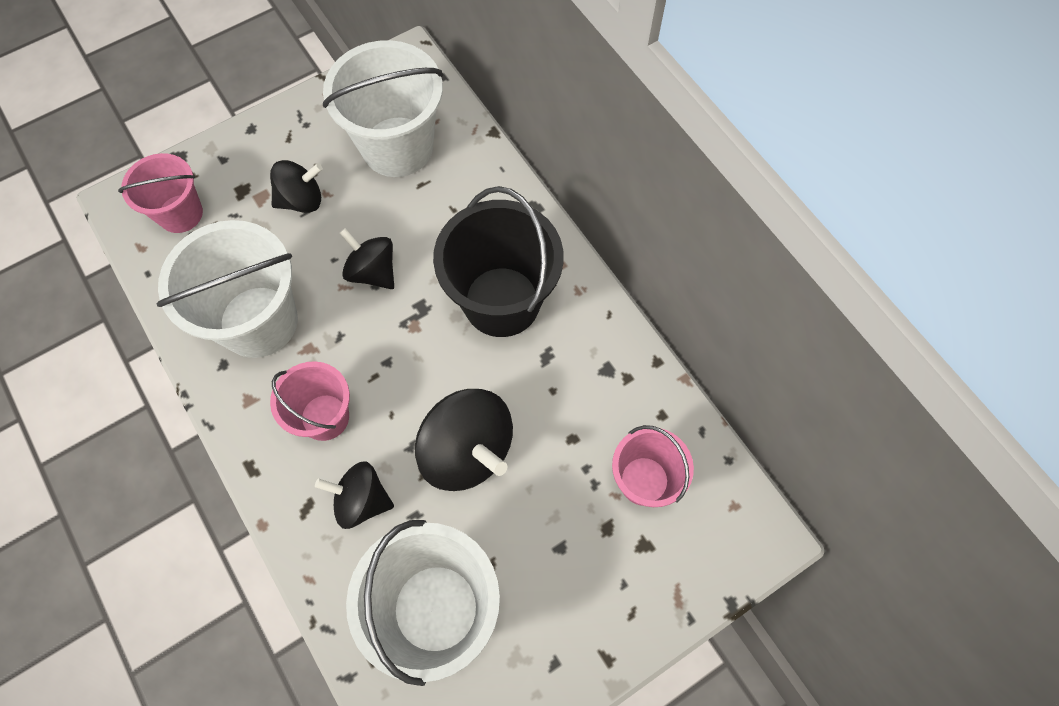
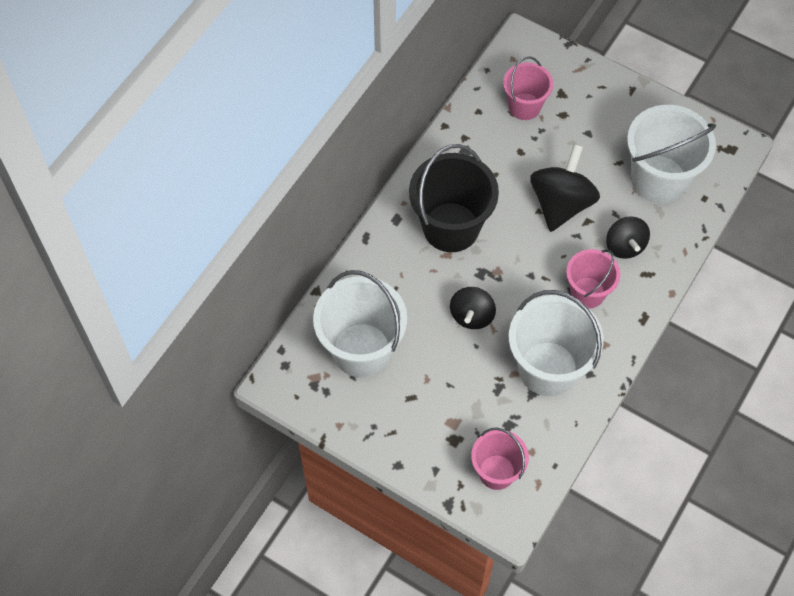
camera: 115 degrees left, 5 degrees down
black spinning top [270,160,323,213] -> none

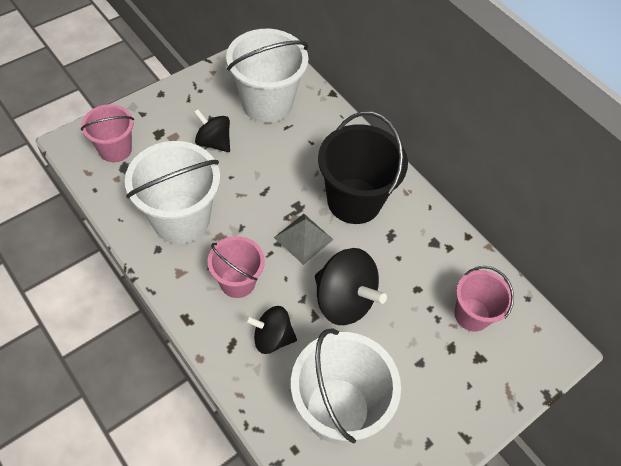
camera: 105 degrees right, 5 degrees down
black spinning top [450,287,496,329] -> black spinning top moved to [194,109,230,152]
none -> grey pyramid [274,214,333,265]

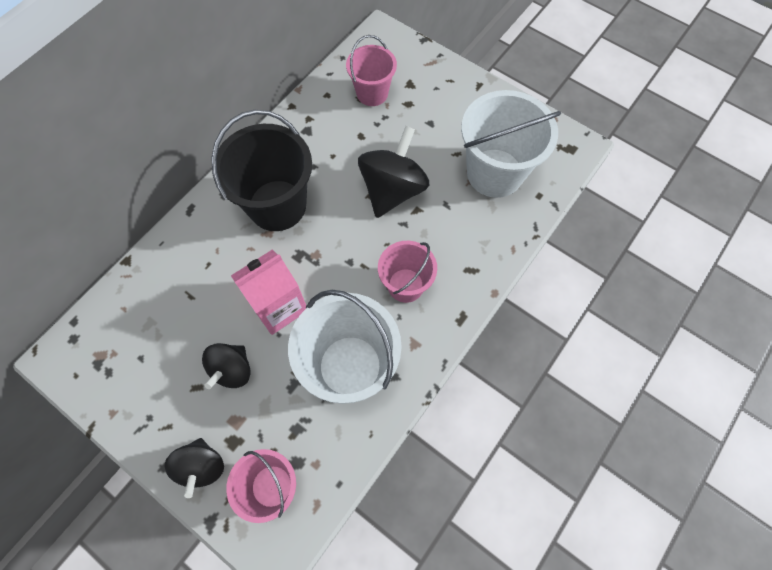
camera: 100 degrees left, 10 degrees up
white bucket [226,29,308,123] -> none
black spinning top [245,306,297,354] -> black spinning top moved to [165,438,224,498]
grey pyramid [274,214,333,265] -> none
none -> pink carton [231,249,306,335]

